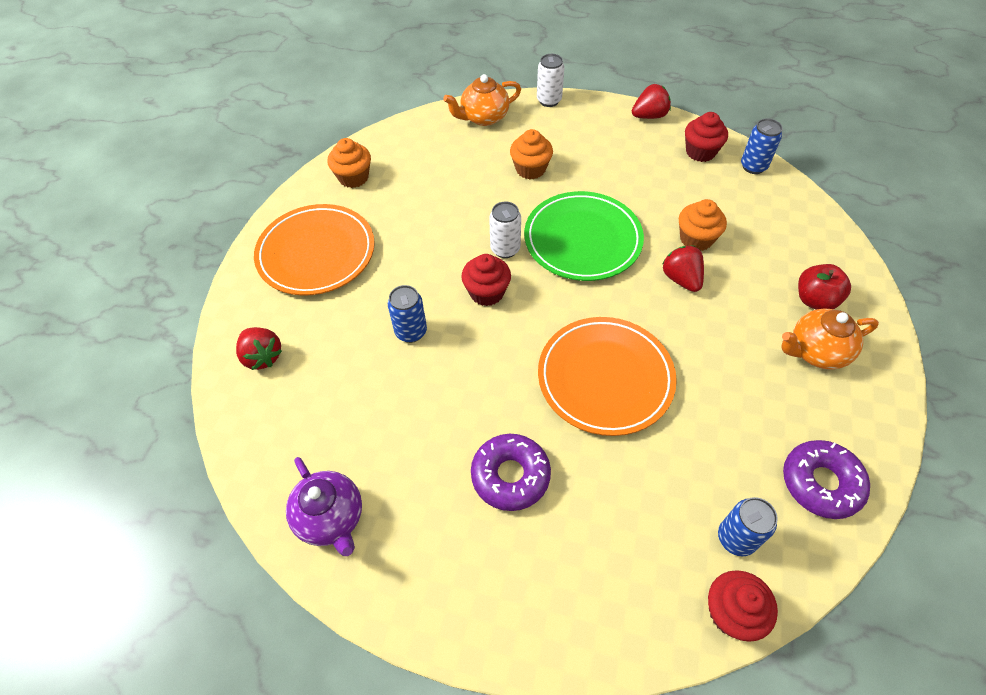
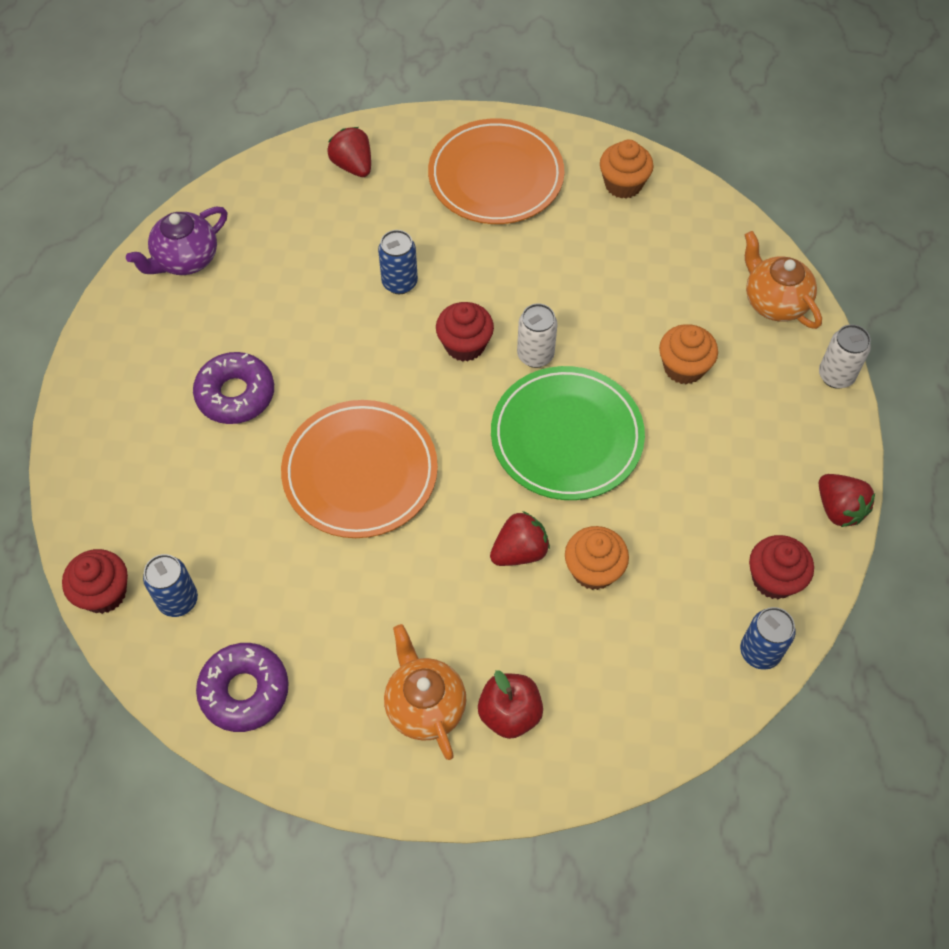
camera: 80 degrees right, 5 degrees up
red strawberry [236,327,282,370] -> red strawberry turned 105 degrees clockwise [327,127,371,177]

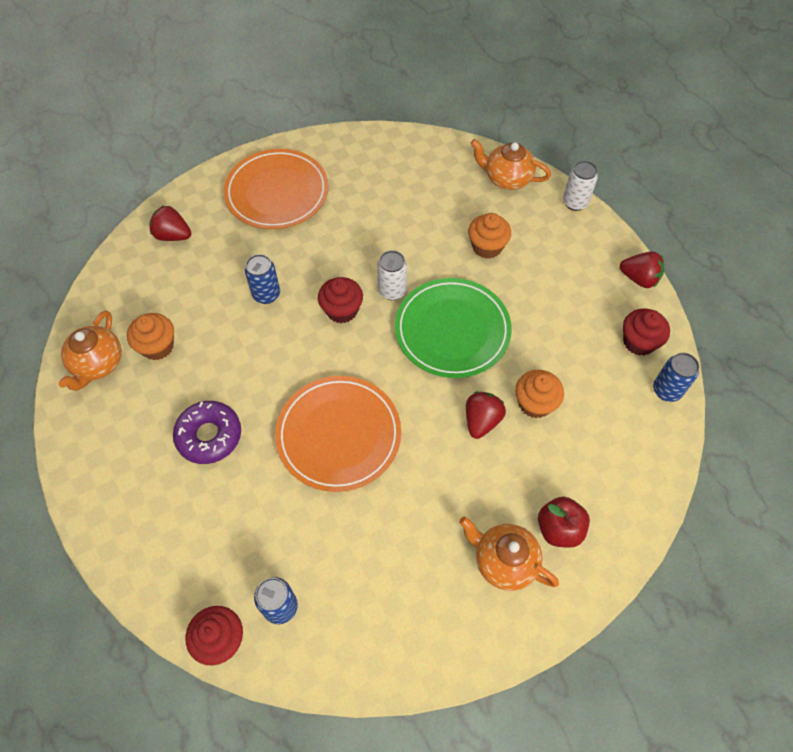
camera: 35 degrees left, 0 degrees up
purple teapot [126,207,227,275] -> orange teapot [58,310,122,391]
purple donut [196,643,289,732] -> none
orange cupcake [600,140,654,199] -> orange cupcake moved to [127,313,174,360]

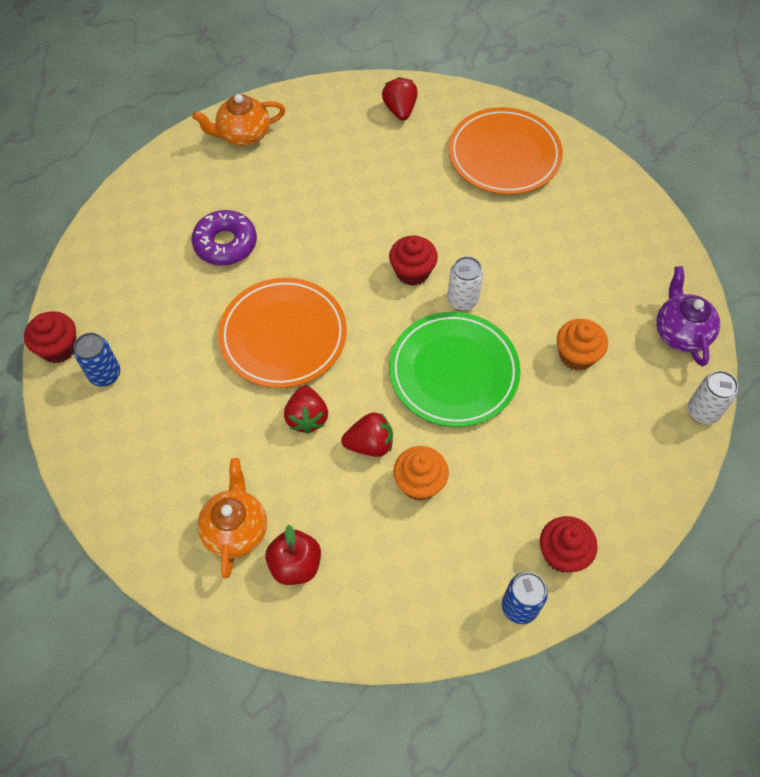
camera: 60 degrees right, 0 degrees up
orange cupcake [127,313,174,360] -> none
blue can [245,254,280,304] -> none
orange teapot [470,139,551,190] -> purple teapot [656,266,720,366]
red strawberry [620,251,664,288] -> red strawberry moved to [284,386,328,434]

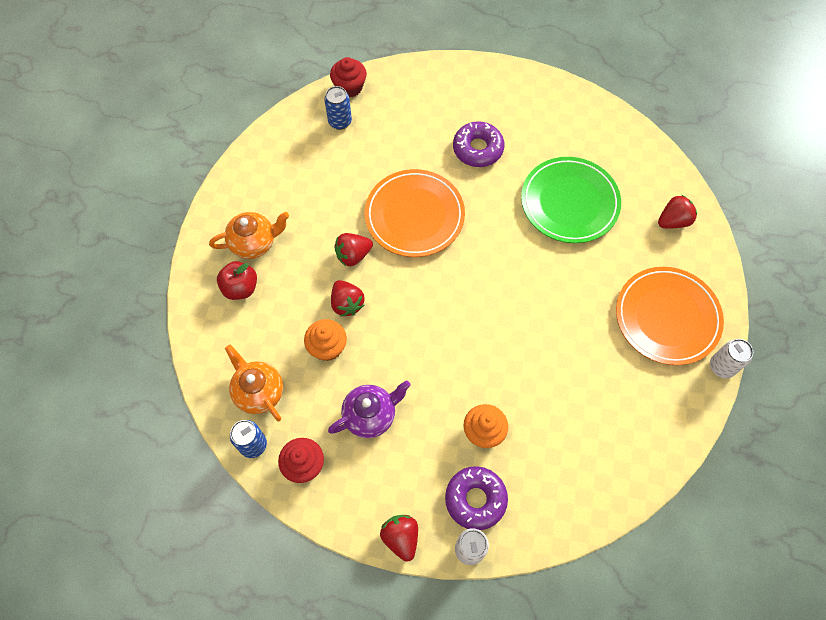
camera: 70 degrees right, 5 degrees up
orange teapot [192,94,286,146] -> orange teapot moved to [225,345,283,421]
red cupcake [389,235,438,286] -> none
green plate [389,312,521,427] -> green plate moved to [521,157,621,243]
white can [447,256,483,311] -> white can moved to [710,339,753,379]
purple teapot [656,266,720,366] -> purple teapot moved to [328,380,411,438]
none -> red strawberry [380,515,418,562]
none -> purple donut [445,466,508,530]

